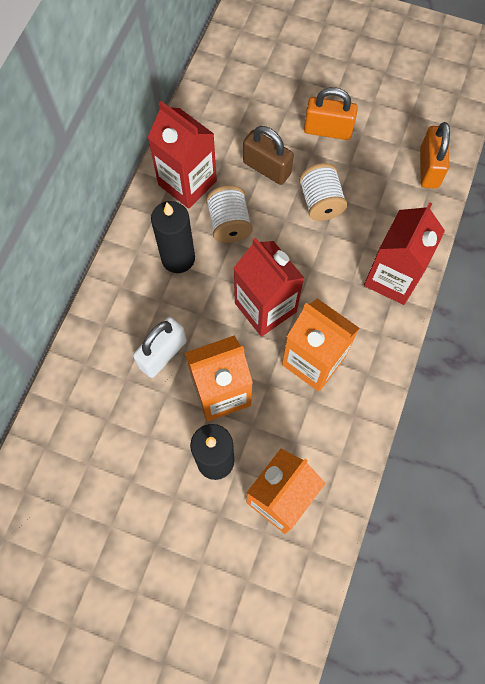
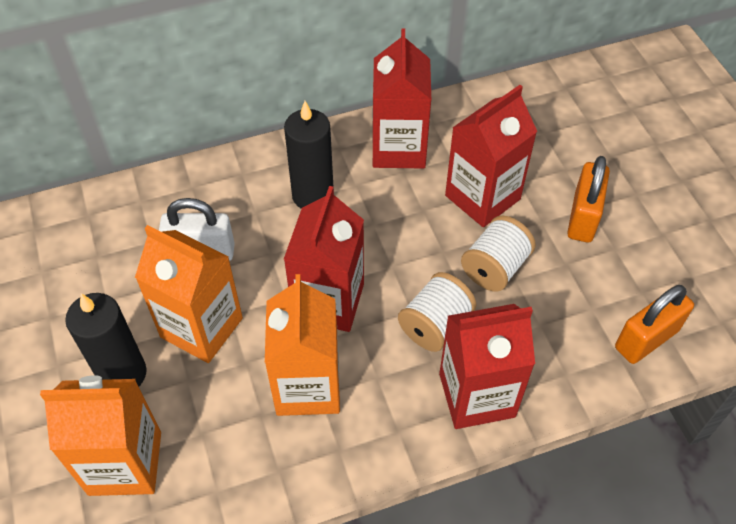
camera: 50 degrees right, 15 degrees down
white spool [206,185,253,243] -> white spool moved to [398,272,476,352]
brown padlock [243,126,294,185] -> red carton [445,85,537,227]
orange padlock [304,87,358,140] -> orange padlock turned 45 degrees clockwise [567,156,610,242]

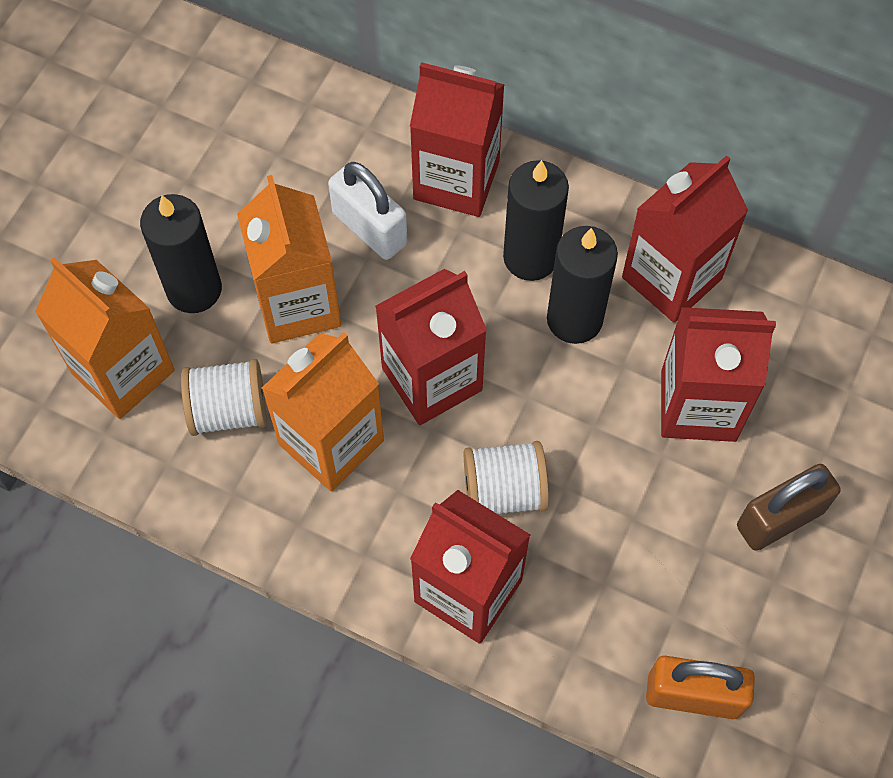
camera: 45 degrees right, 10 degrees up
white spool [461,216,536,291] -> white spool moved to [181,359,267,436]
orange padlock [567,156,610,242] -> brown padlock [737,464,841,551]
none -> red carton [410,62,505,217]
none -> black candle [547,226,618,344]

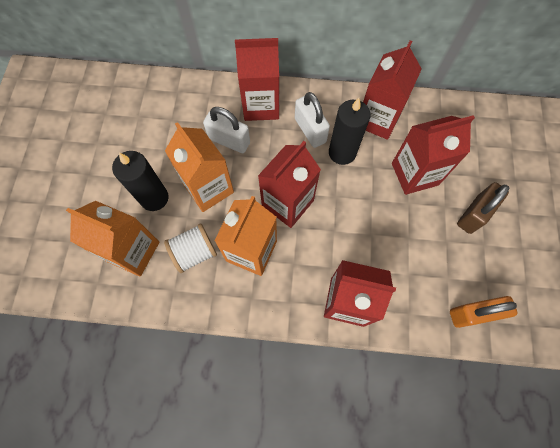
camera: 20 degrees left, 5 degrees up
white spool [464,441,549,514] -> none
black candle [503,160,569,281] -> white padlock [295,92,330,148]

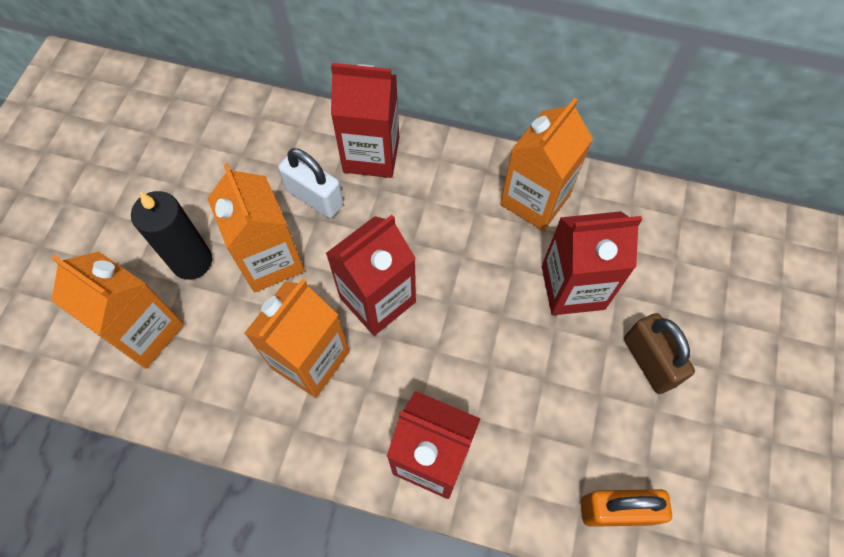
camera: 10 degrees right, 5 degrees down
white spool [164,223,217,273] -> none
white padlock [295,92,330,148] -> none
black candle [329,98,371,165] -> none
red carton [363,40,422,140] -> orange carton [500,98,593,231]
brown padlock [457,182,509,234] -> brown padlock turned 75 degrees counterclockwise [624,313,695,394]

